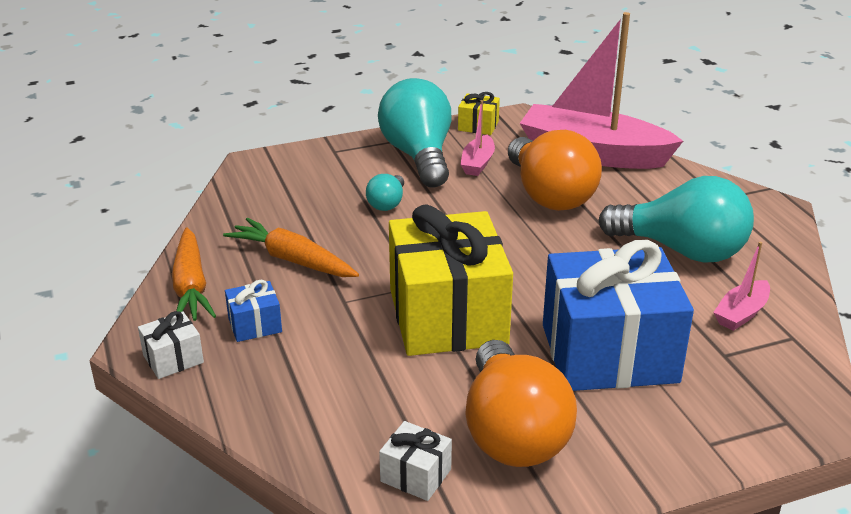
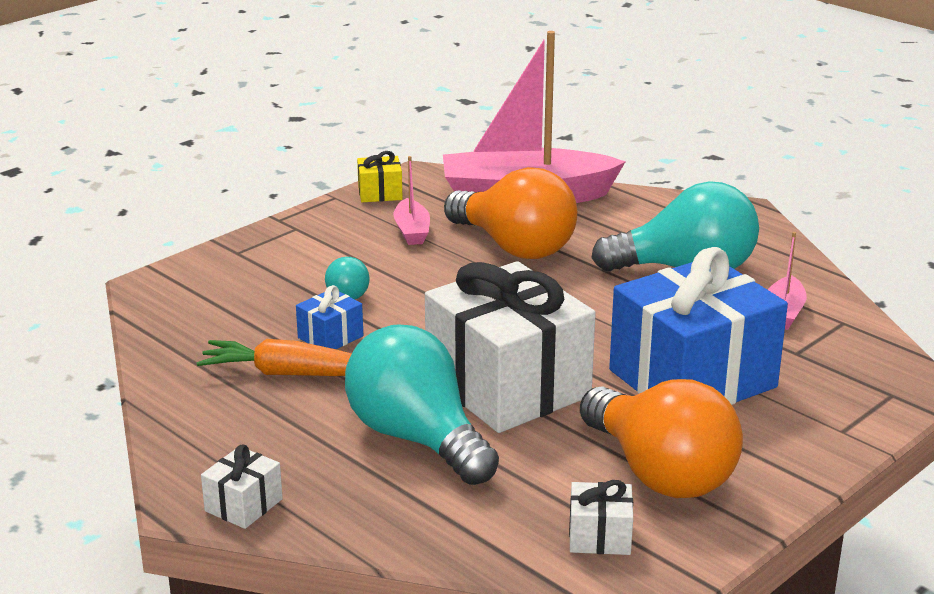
camera: 25 degrees left, 5 degrees down
orange carrot [172,228,216,321] -> none
blue gift [225,280,282,342] -> blue gift moved to [296,285,363,349]
turquoise light bulb [378,78,451,187] -> turquoise light bulb moved to [345,325,499,485]
yellow gift [389,204,513,356] -> white gift [425,261,596,433]

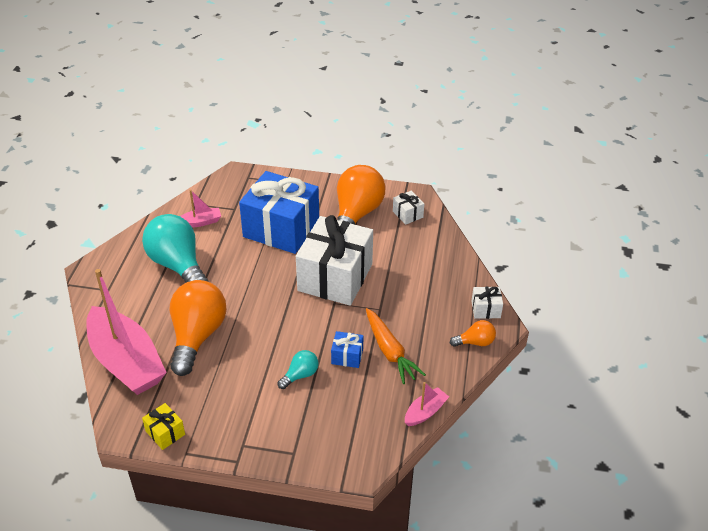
camera: 125 degrees left, 15 degrees up
turquoise light bulb [345,325,499,485] -> none
pink boat [394,156,430,245] -> pink boat moved to [405,382,449,426]
none -> orange light bulb [450,320,496,347]

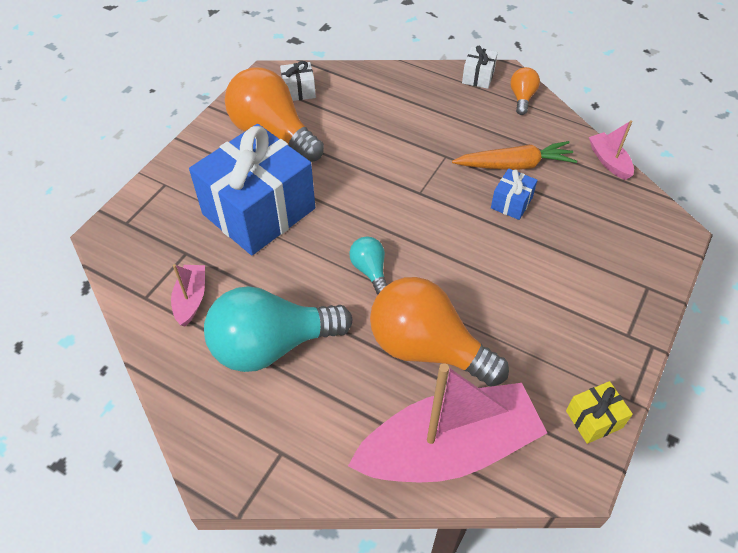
camera: 70 degrees left, 10 degrees up
turquoise light bulb [277,350,319,389] -> turquoise light bulb moved to [349,236,387,294]
white gift [296,215,373,306] -> none

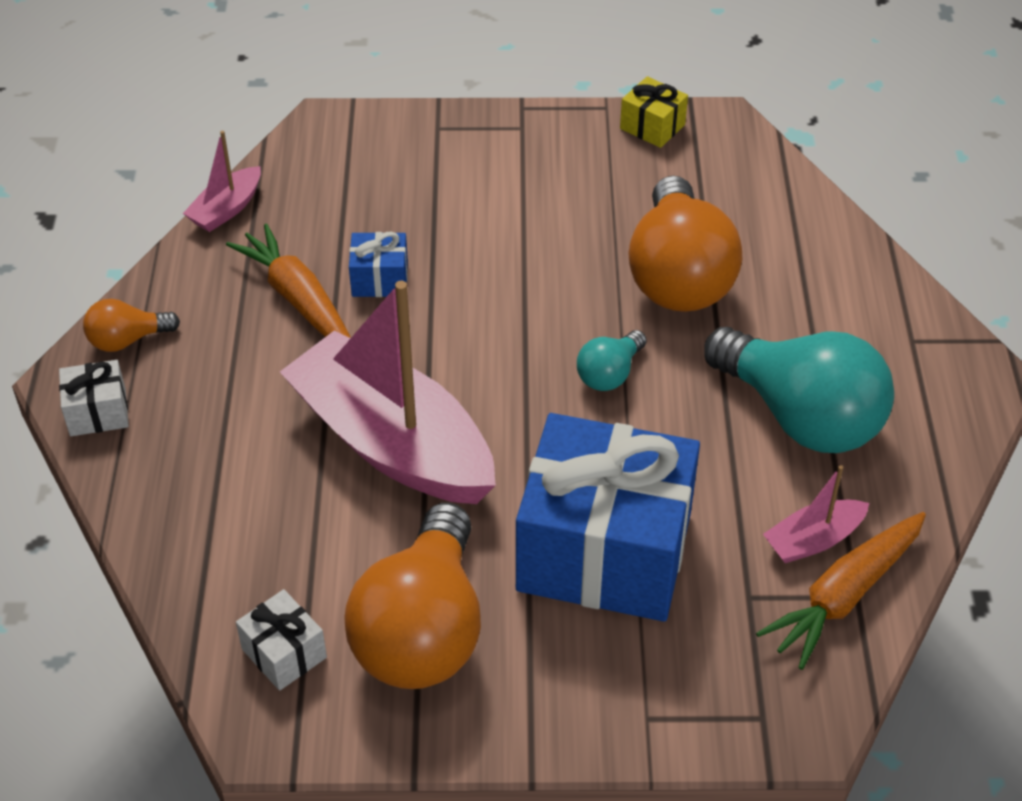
camera: 120 degrees left, 5 degrees down
pink boat [348,363,547,483] -> pink boat moved to [280,281,496,504]
none -> orange carrot [756,512,926,670]

